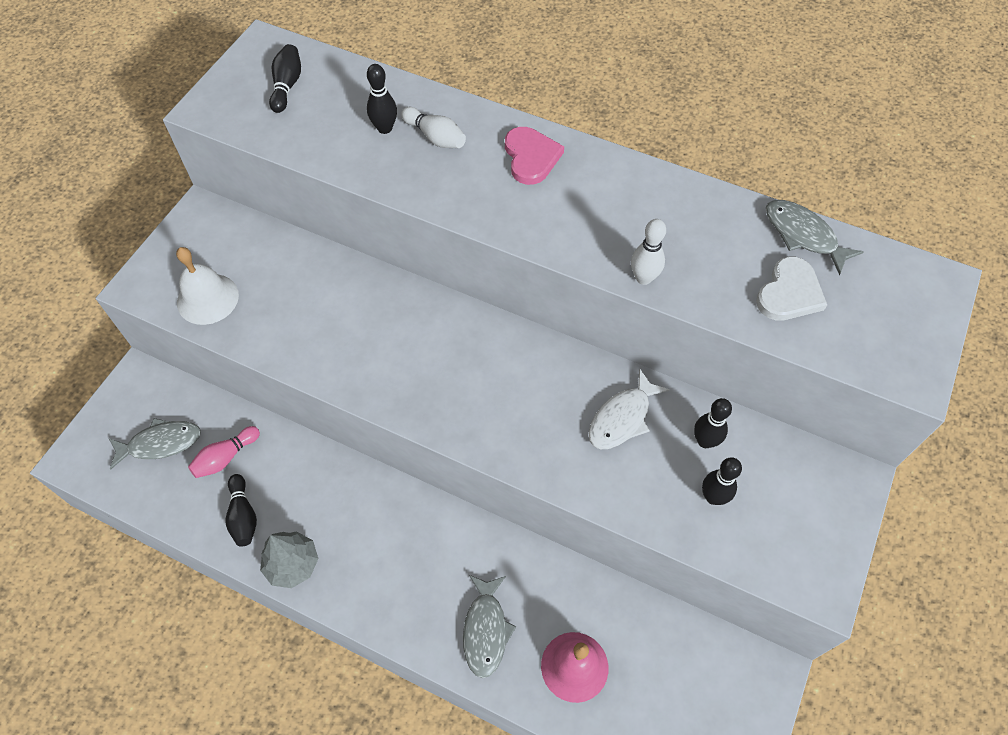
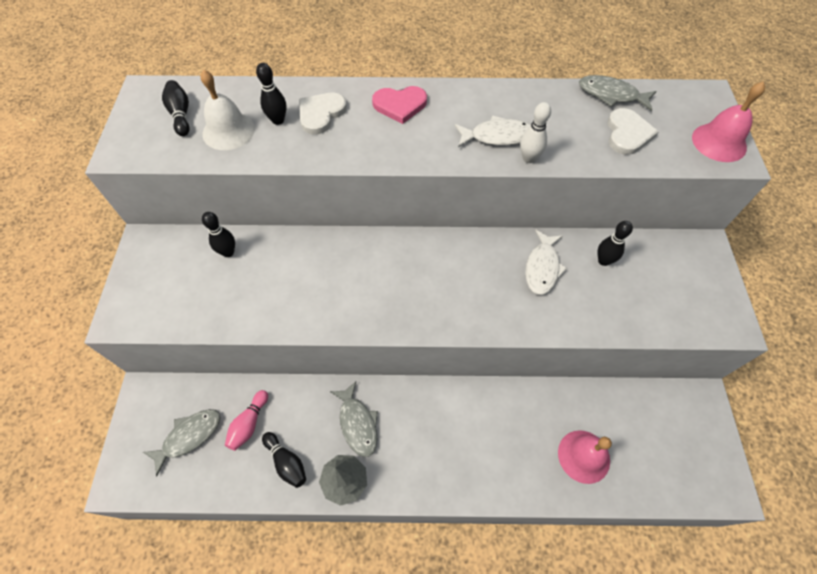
camera: 25 degrees left, 0 degrees up
white bell [176,247,239,325] -> white bell moved to [200,70,255,150]
white bowling pin [401,107,466,148] -> white heart [299,93,347,134]
grey fish [463,575,516,678] -> grey fish moved to [330,381,378,457]
pink heart [505,127,564,185] -> pink heart turned 120 degrees clockwise [372,86,427,124]
black bowling pin [702,457,742,505] -> black bowling pin moved to [202,212,235,257]
none -> white fish [455,115,531,147]
none -> pink bell [692,81,765,162]

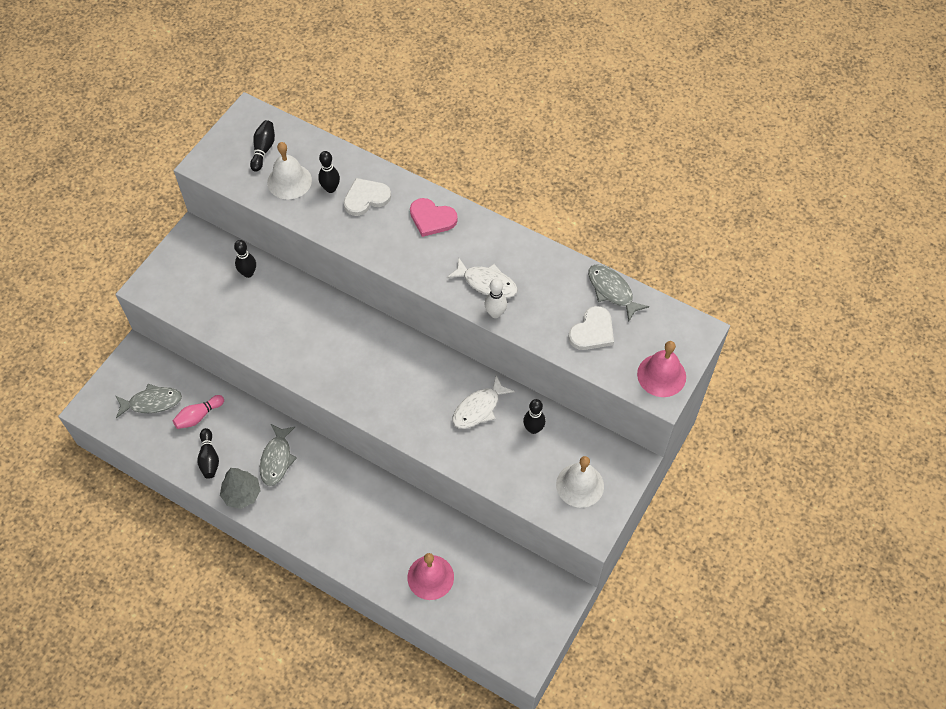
camera: 30 degrees right, 0 degrees up
none -> white bell [556,456,604,508]

